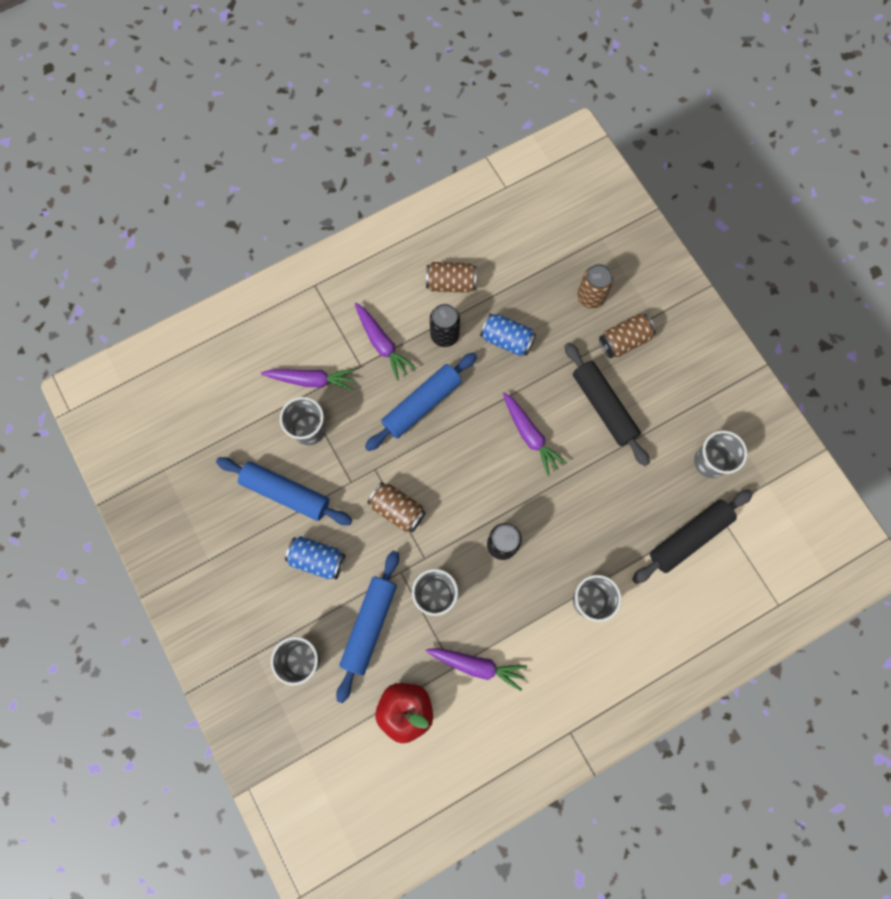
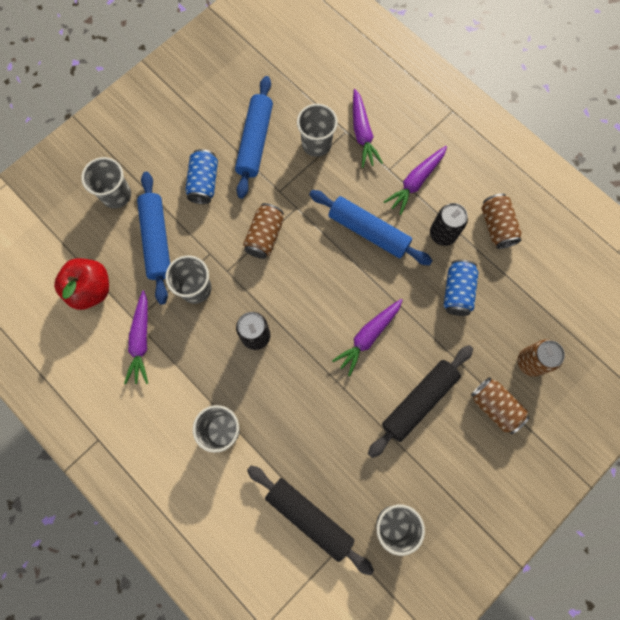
camera: 75 degrees right, 0 degrees up
blue rolling pin [336,551,399,703] -> blue rolling pin turned 75 degrees clockwise [137,172,170,305]

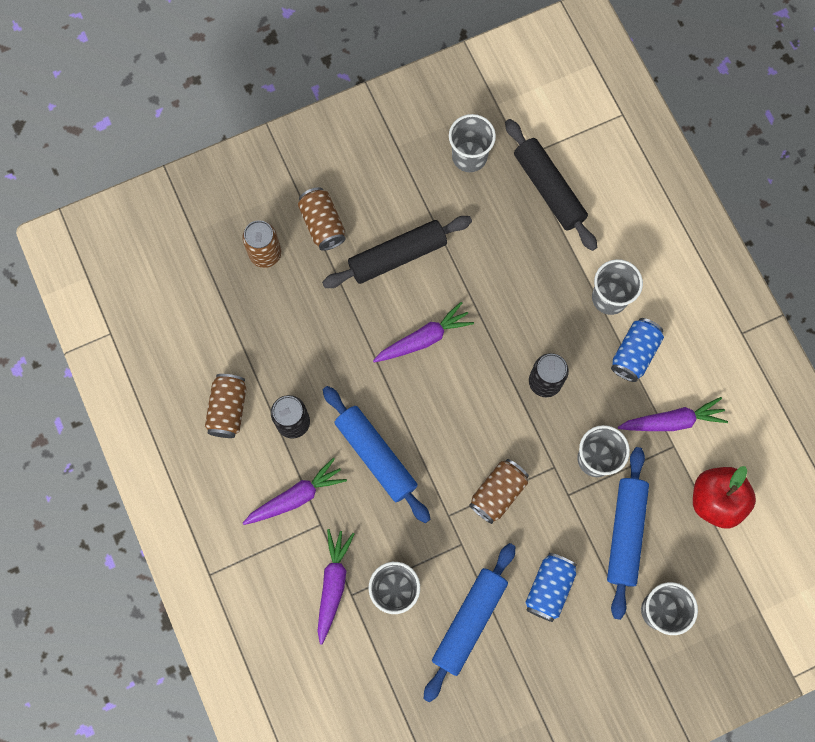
camera: 160 degrees left, 0 degrees up
purple carrot [124,290,148,384] -> purple carrot turned 60 degrees clockwise [618,397,728,431]
blue can [444,260,478,316] -> blue can moved to [611,318,664,382]

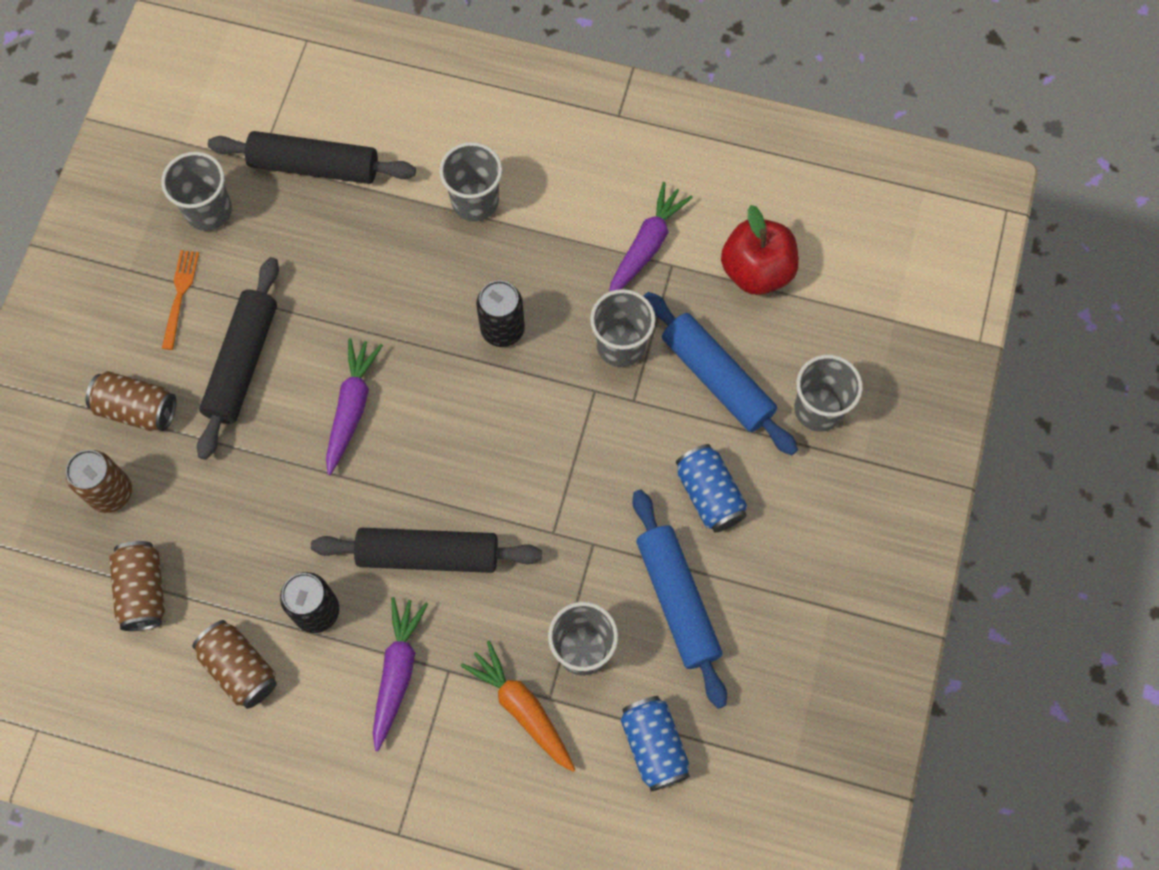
camera: 50 degrees left, 5 degrees down
purple carrot [318,529,354,645] -> orange carrot [461,641,575,772]
blue rolling pin [323,386,430,523] -> black rolling pin [311,528,542,573]
brown can [469,459,529,524] -> brown can moved to [109,541,165,631]
blue can [611,318,664,382] -> blue can moved to [621,696,690,792]
none -> orange fork [162,250,199,350]

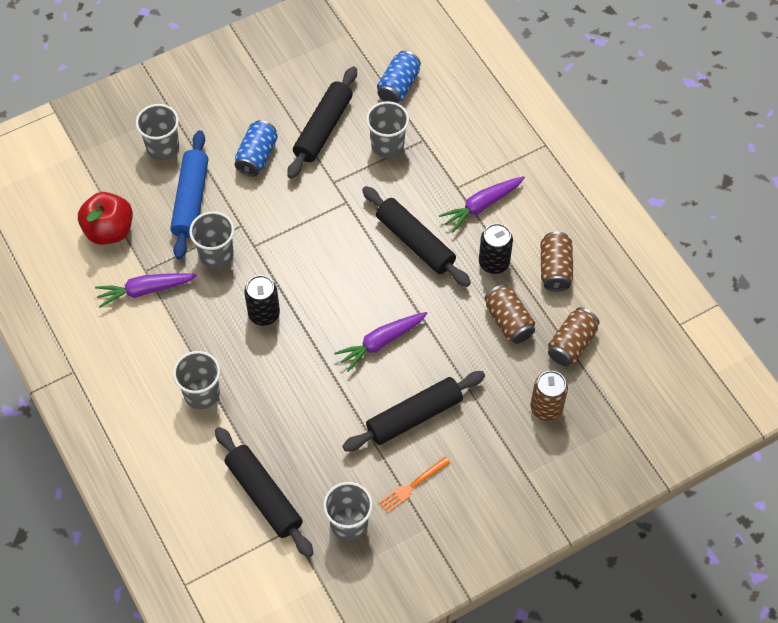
camera: 135 degrees left, 10 degrees down
brown can [86,371,176,431] -> brown can moved to [485,284,535,344]
orange carrot [461,641,575,772] -> none
blue rolling pin [633,490,727,709] -> black rolling pin [287,66,357,179]

